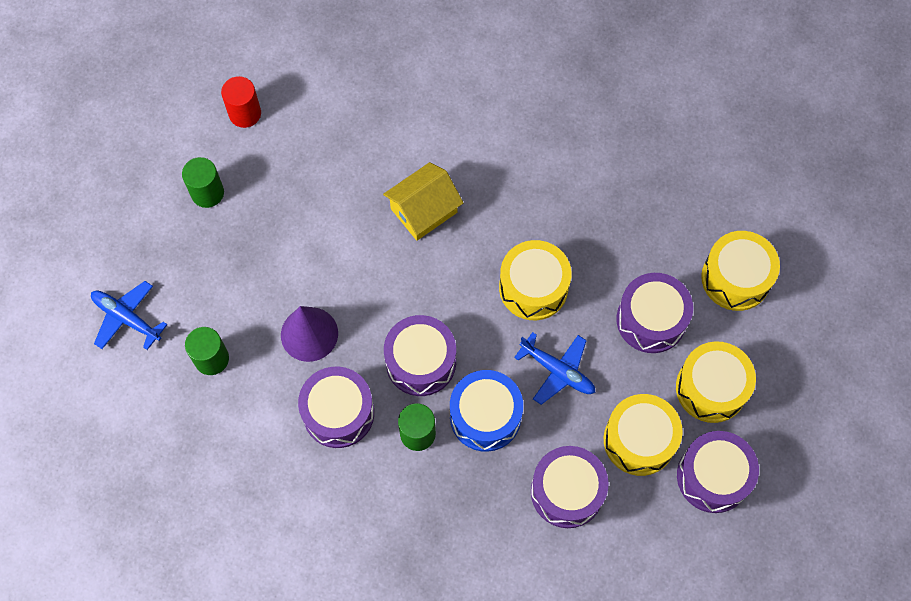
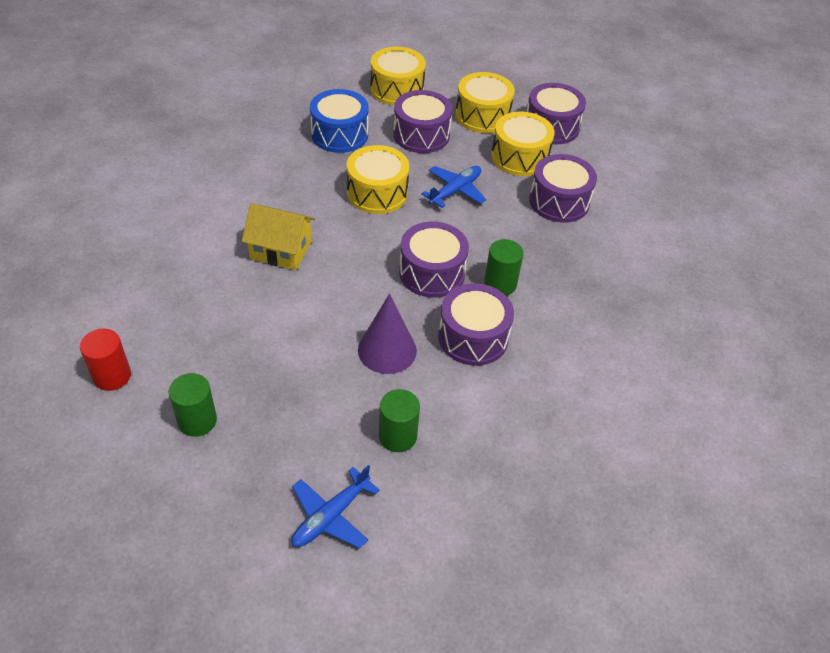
camera: 85 degrees left, 20 degrees down
yellow house [383,162,463,241] -> yellow house turned 45 degrees counterclockwise [242,203,315,270]
blue drum [450,370,523,452] -> blue drum moved to [310,89,369,153]

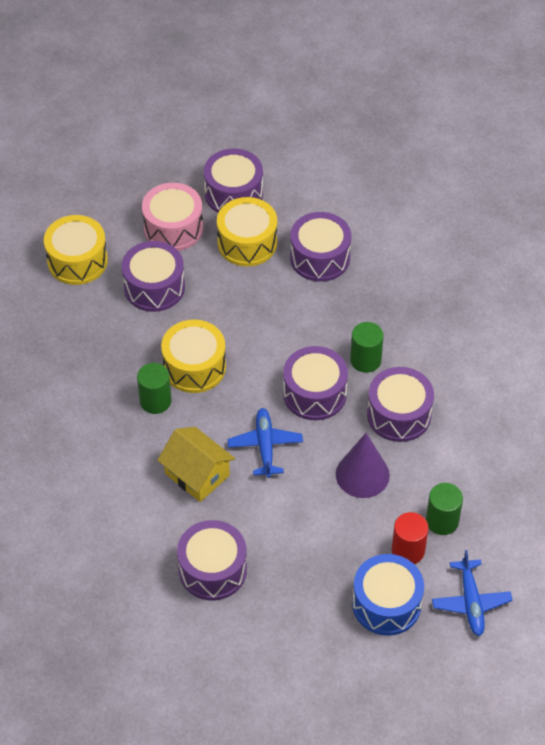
camera: 45 degrees left, 5 degrees up
red cylinder [80,329,131,391] -> red cylinder moved to [392,512,429,564]
green cylinder [169,373,217,437] -> green cylinder moved to [137,363,171,414]
yellow house [242,203,315,270] -> yellow house turned 75 degrees clockwise [157,427,235,502]
blue drum [310,89,369,153] -> blue drum moved to [352,554,424,636]
blue plane [421,166,486,208] -> blue plane moved to [228,408,303,478]
yellow drum [456,72,515,133] -> pink drum [142,183,203,251]
none -> purple drum [177,520,247,600]

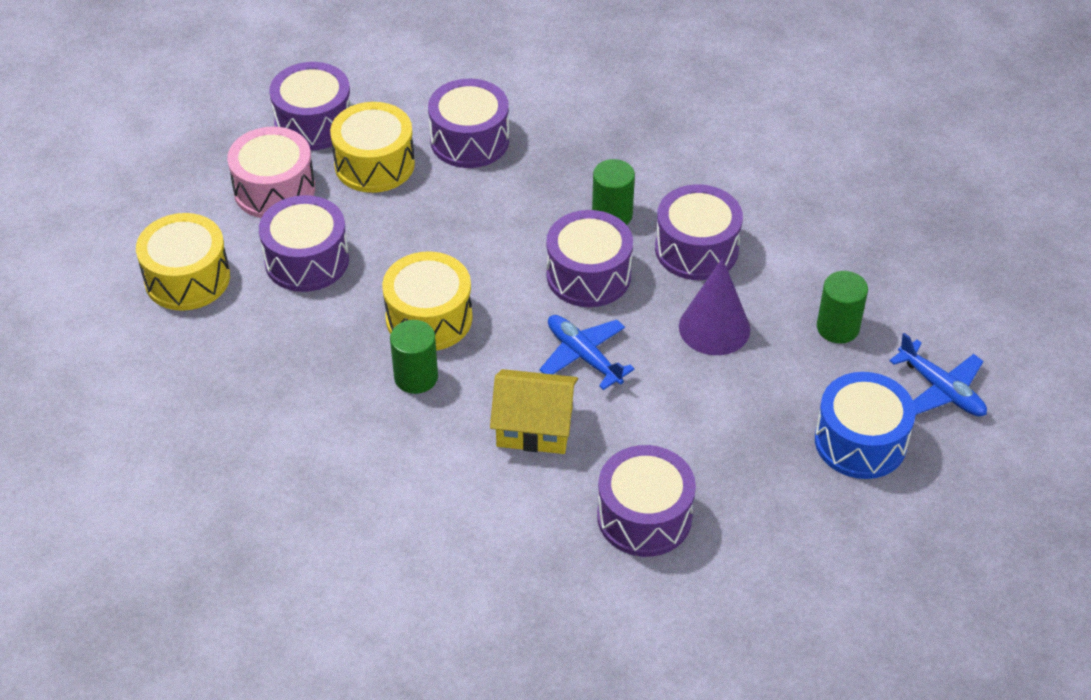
camera: 35 degrees left, 5 degrees down
red cylinder [392,512,429,564] -> none

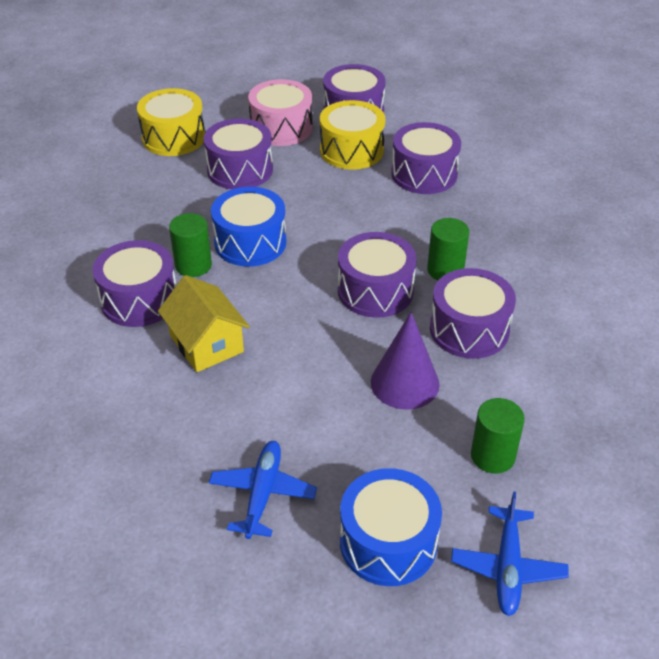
camera: 50 degrees right, 5 degrees down
yellow drum [382,251,472,351] -> blue drum [211,187,286,266]
blue plane [540,315,635,390] -> blue plane moved to [209,441,317,539]
purple drum [597,445,696,557] -> purple drum moved to [92,240,176,327]

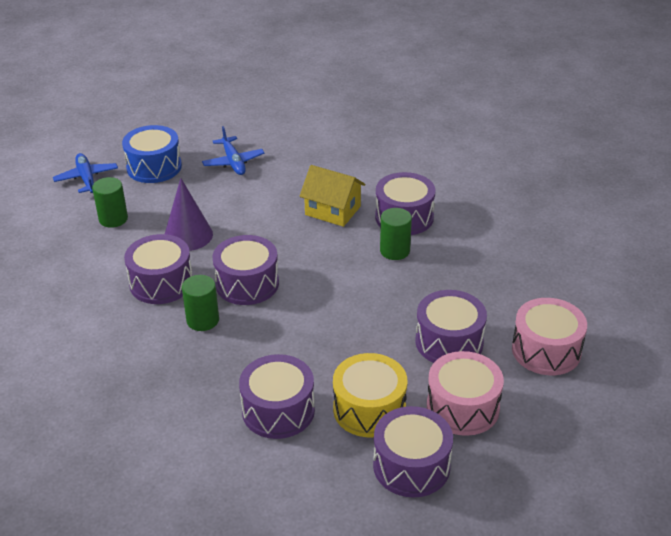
camera: 150 degrees right, 5 degrees down
yellow drum [137,88,205,156] -> pink drum [512,298,587,375]
blue drum [211,187,286,266] -> none

